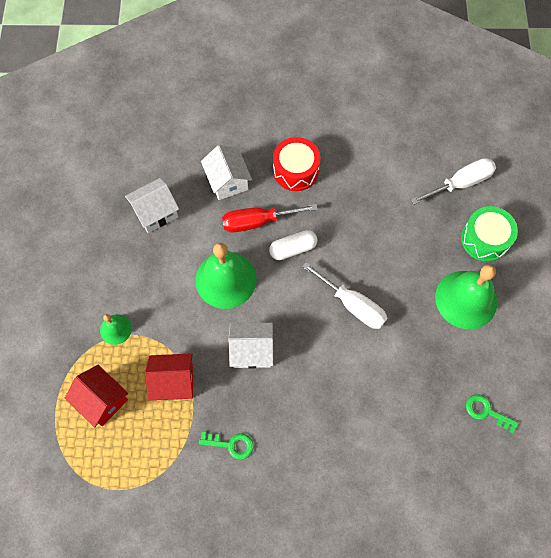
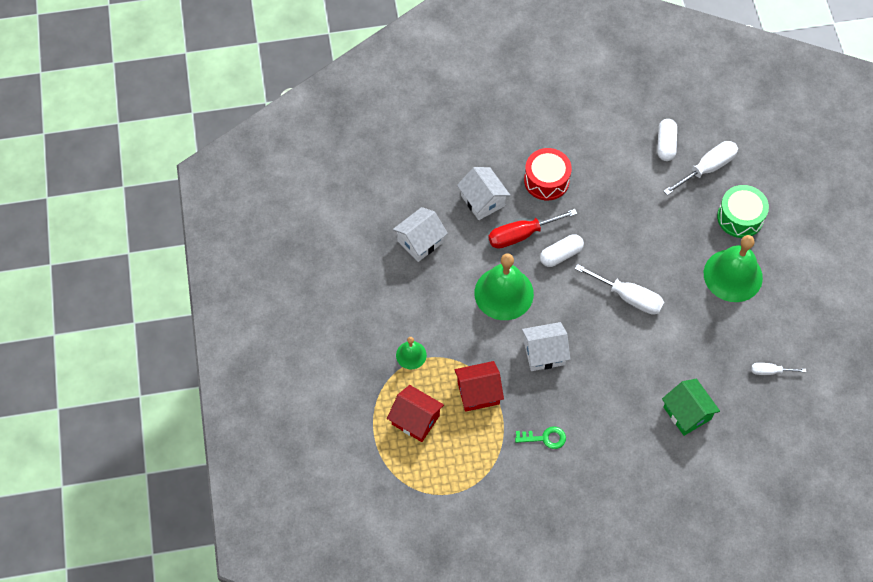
camera: 10 degrees left, 5 degrees down
green key [466,394,519,433] -> white screwdriver [751,363,806,375]
none -> white capsule [657,119,677,161]
none -> green house [662,379,720,436]

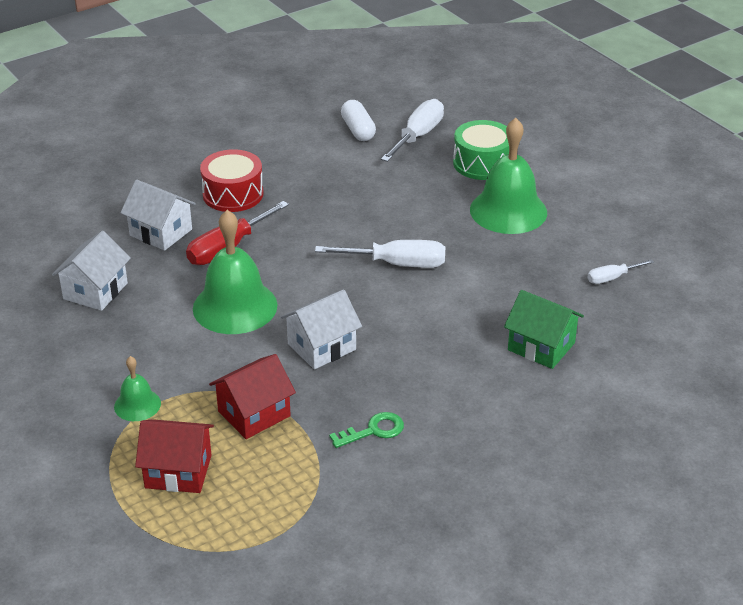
camera: 25 degrees left, 25 degrees down
white capsule [540,234,584,267] -> none

